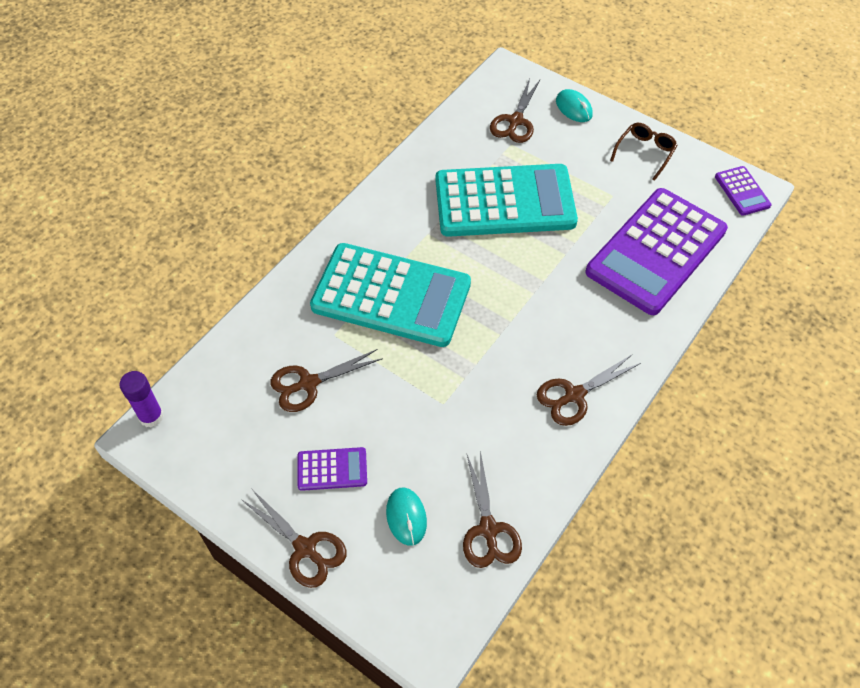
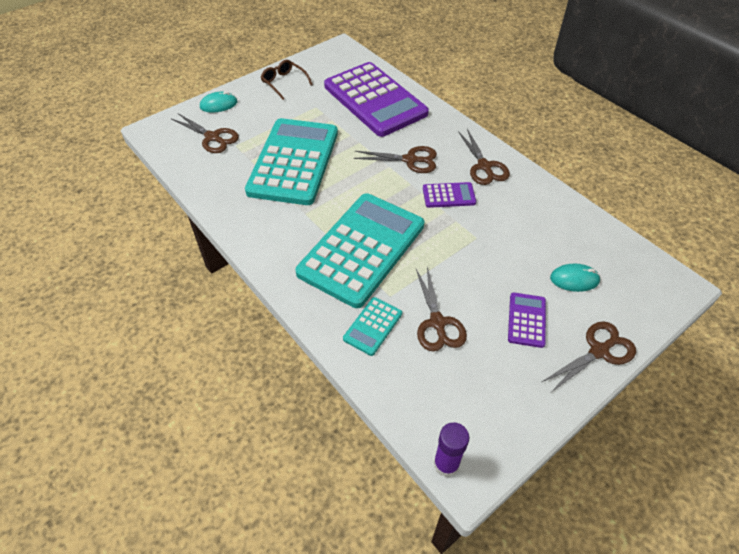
camera: 75 degrees left, 5 degrees down
brown scissors [463,450,522,568] -> brown scissors moved to [353,146,437,173]
purple calculator [715,166,771,216] -> purple calculator moved to [423,182,476,208]
none -> turquoise calculator [343,297,402,356]

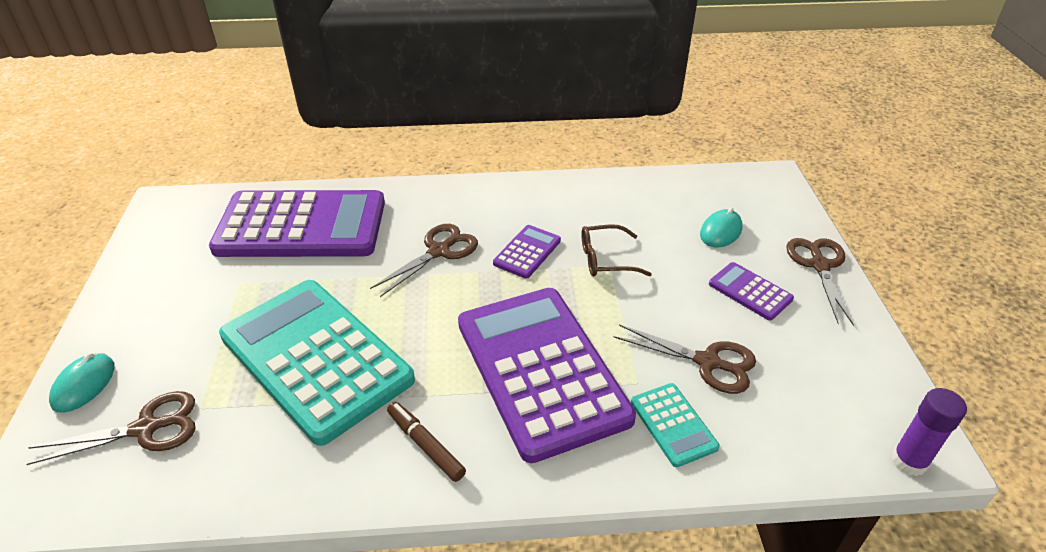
camera: 55 degrees left, 10 degrees down
brown glasses [261,60,313,100] -> brown glasses moved to [581,224,652,276]
turquoise calculator [295,193,424,308] -> purple calculator [458,288,636,463]
brown scissors [458,129,510,185] -> none
none -> brown marker [387,402,466,482]

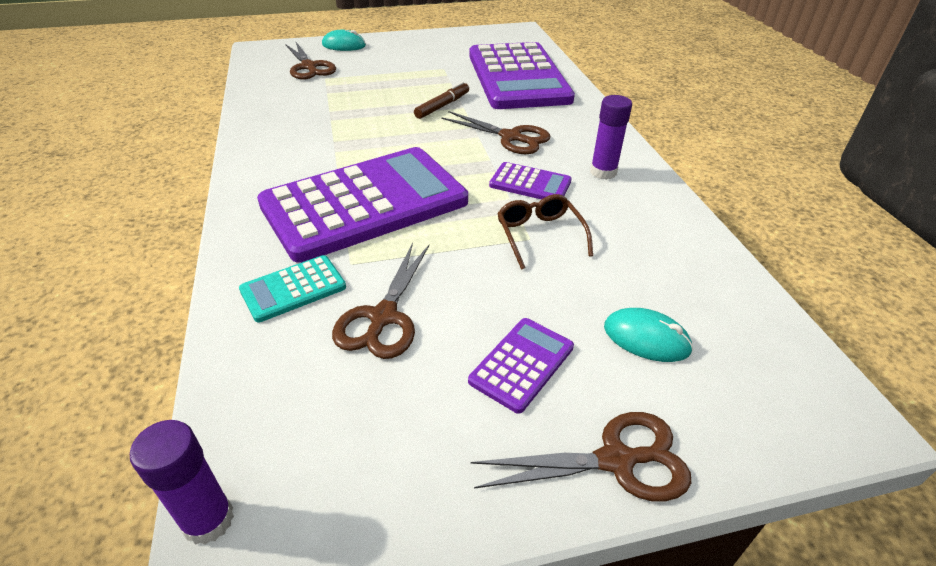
camera: 80 degrees right, 0 degrees up
turquoise calculator [219,280,415,446] -> none
brown marker [387,402,466,482] -> brown marker moved to [414,81,469,119]
none -> purple glue stick [590,95,632,180]

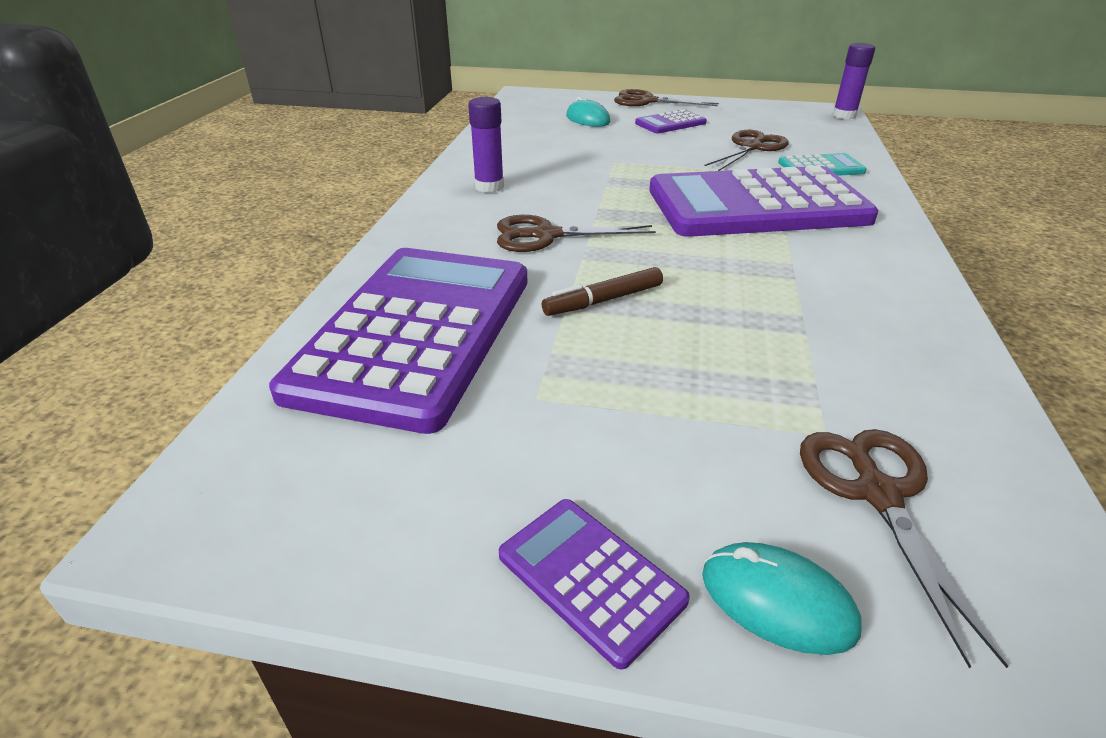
camera: 155 degrees left, 5 degrees down
brown scissors [441,111,550,154] -> brown scissors turned 60 degrees counterclockwise [497,215,656,252]
purple calculator [489,162,572,199] -> purple calculator moved to [499,499,690,670]
brown glasses [497,194,593,269] -> none

